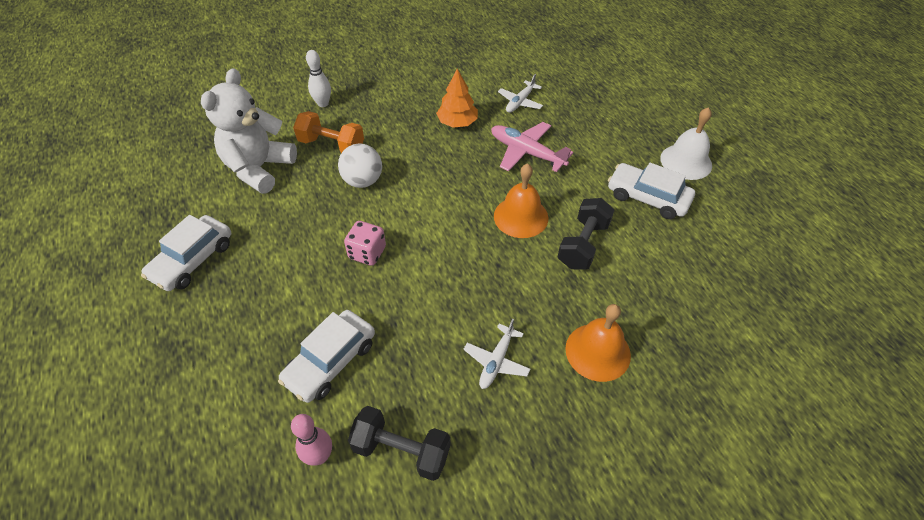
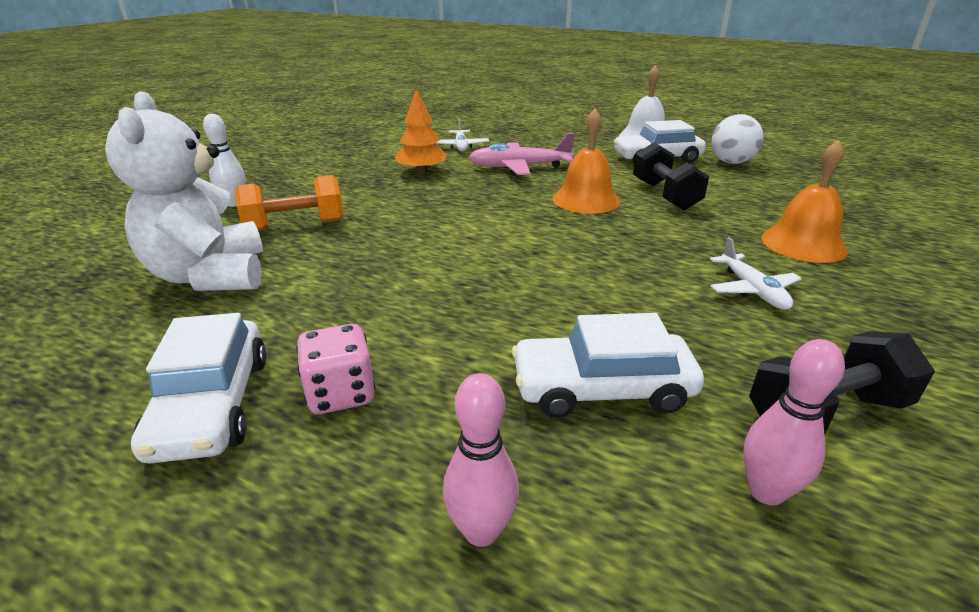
camera: 40 degrees left, 20 degrees down
white car [278,310,375,403] -> white car turned 90 degrees clockwise [512,313,704,418]
white ball [338,143,382,188] -> white ball moved to [711,114,764,164]
pink dice [344,221,386,266] -> pink dice moved to [296,324,375,414]
none -> pink bowling pin [443,373,519,547]

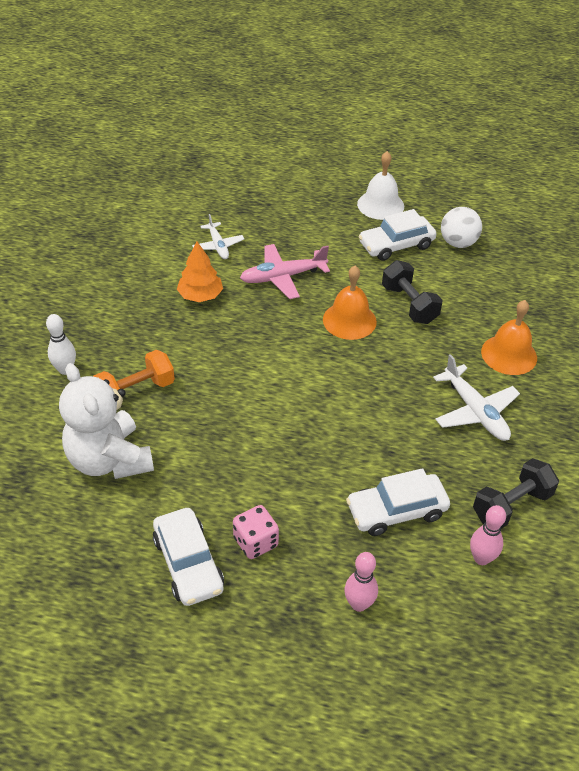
camera: 15 degrees left, 15 degrees up
white plane [710,237,802,310] -> white plane [433,354,520,441], size x1.53

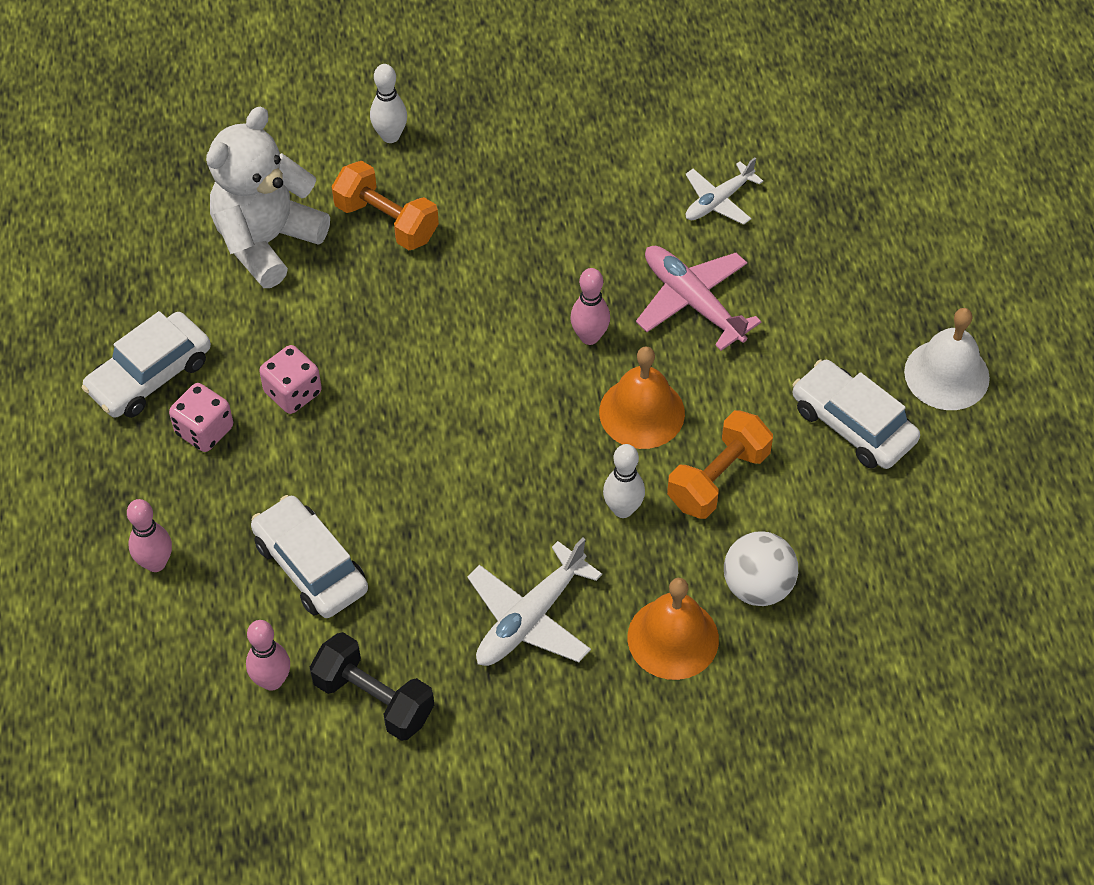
camera: 70 degrees right, 10 degrees up
orange tree [177,242,223,302] -> none
black dumbbell [382,260,443,324] -> orange dumbbell [667,410,773,519]
white ball [441,207,482,248] -> white ball moved to [724,531,798,606]
none -> pink dice [259,345,322,414]
none -> pink bowling pin [570,268,610,345]
none -> white bowling pin [603,444,645,518]

